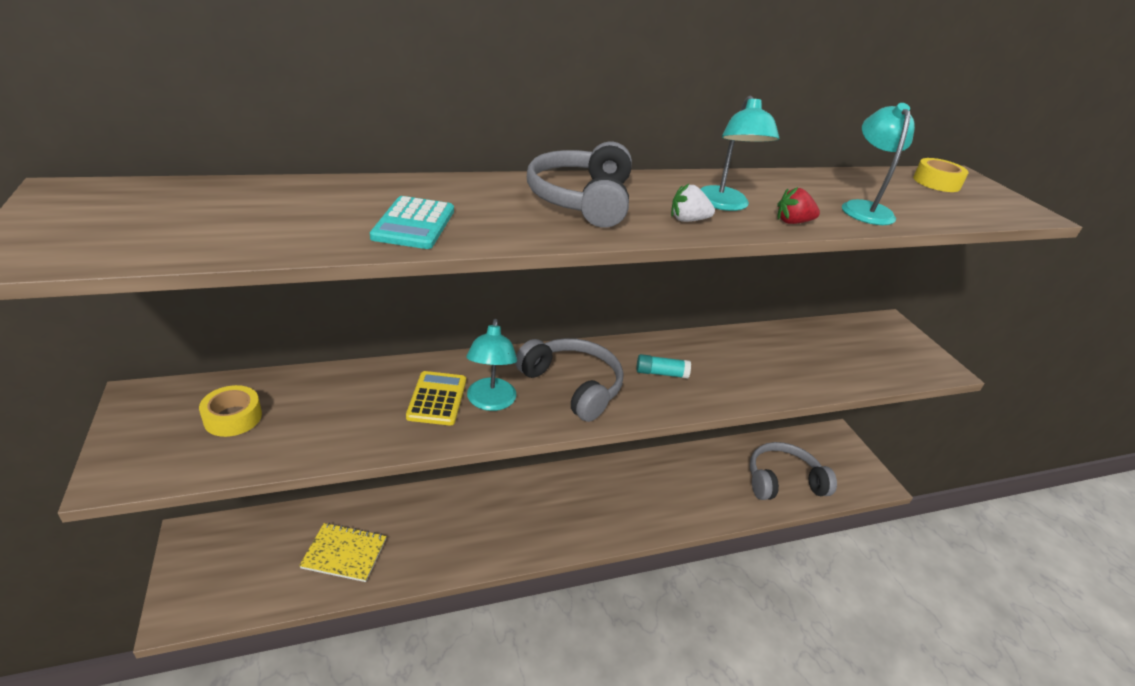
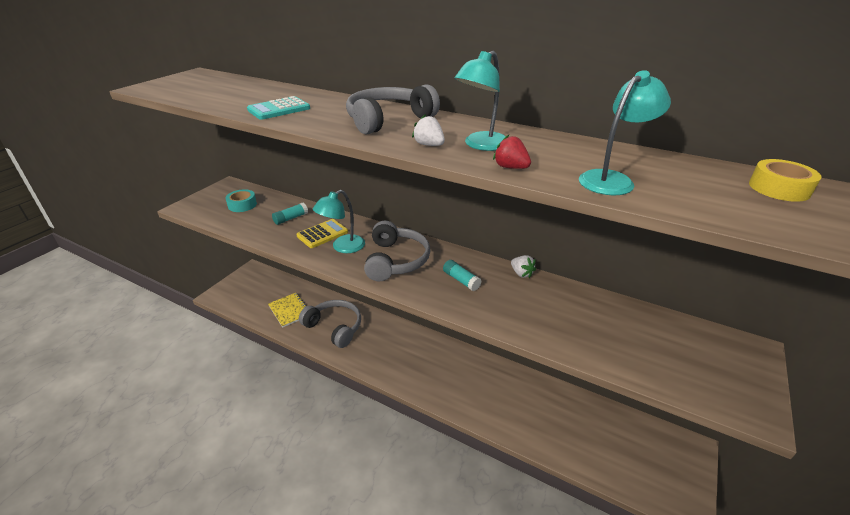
camera: 50 degrees right, 0 degrees up
yellow tape [199,385,262,437] -> turquoise tape [225,189,257,212]
grey headphones [750,442,837,500] -> grey headphones moved to [299,300,361,348]
none -> turquoise glue stick [272,203,308,225]
none -> white strawberry [511,255,536,278]

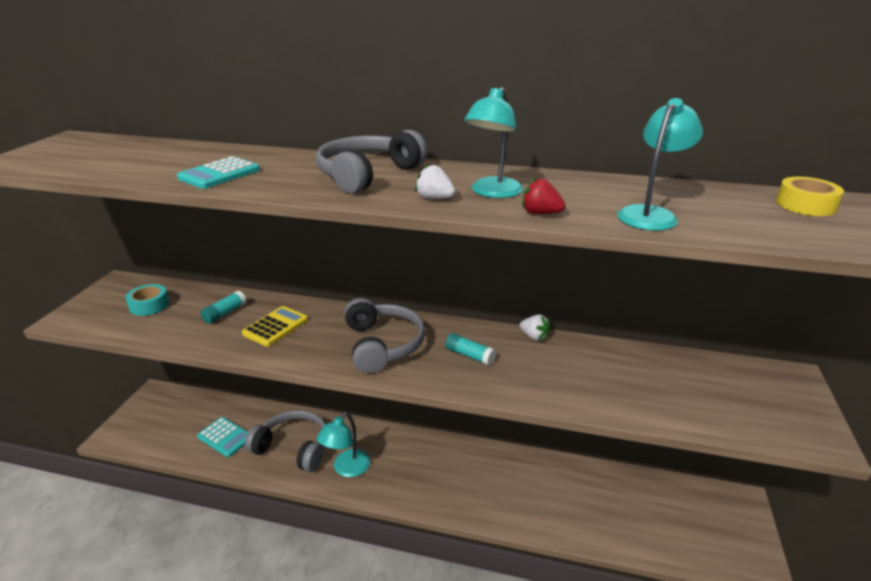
camera: 15 degrees left, 5 degrees down
yellow notebook [268,293,307,328] -> turquoise calculator [197,417,248,457]
turquoise lamp [313,190,365,253] -> turquoise lamp moved to [317,412,370,477]

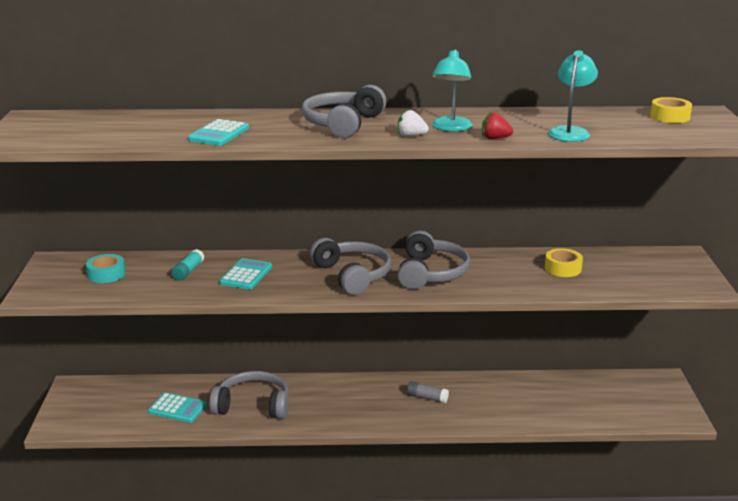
camera: 15 degrees left, 5 degrees down
yellow calculator [242,306,308,347] -> turquoise calculator [219,258,272,289]
turquoise lamp [317,412,370,477] -> none
turquoise glue stick [445,333,496,366] -> grey headphones [398,231,470,290]
white strawberry [520,314,550,341] -> none
none -> grey glue stick [407,381,449,403]
none -> yellow tape [545,248,583,277]

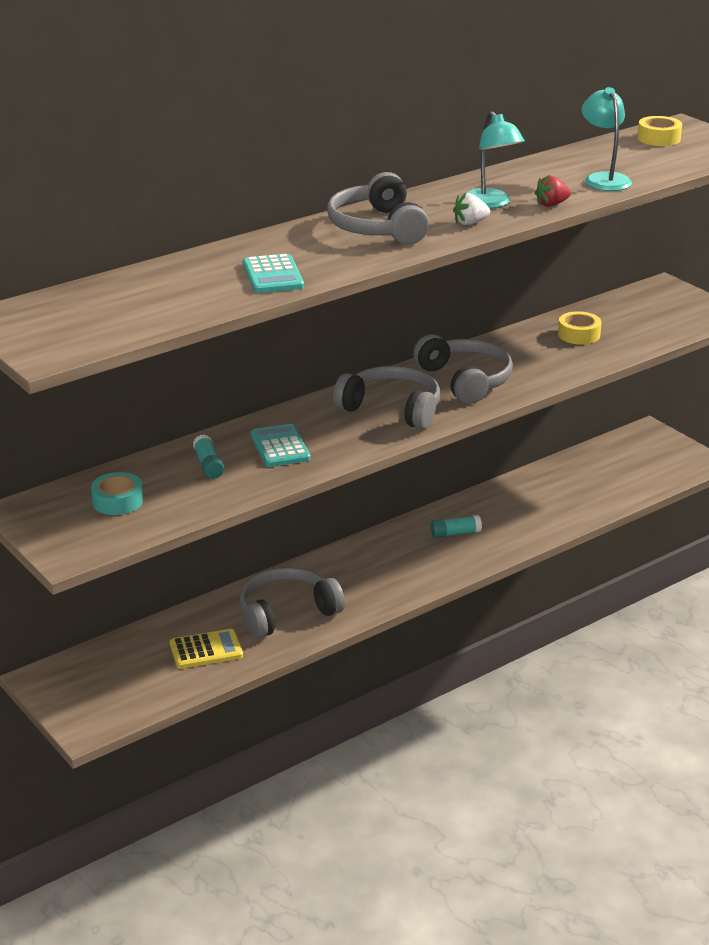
camera: 35 degrees left, 5 degrees up
turquoise calculator [148,393,207,423] -> yellow calculator [170,629,243,669]
grey glue stick [407,381,449,403] -> turquoise glue stick [431,515,482,538]

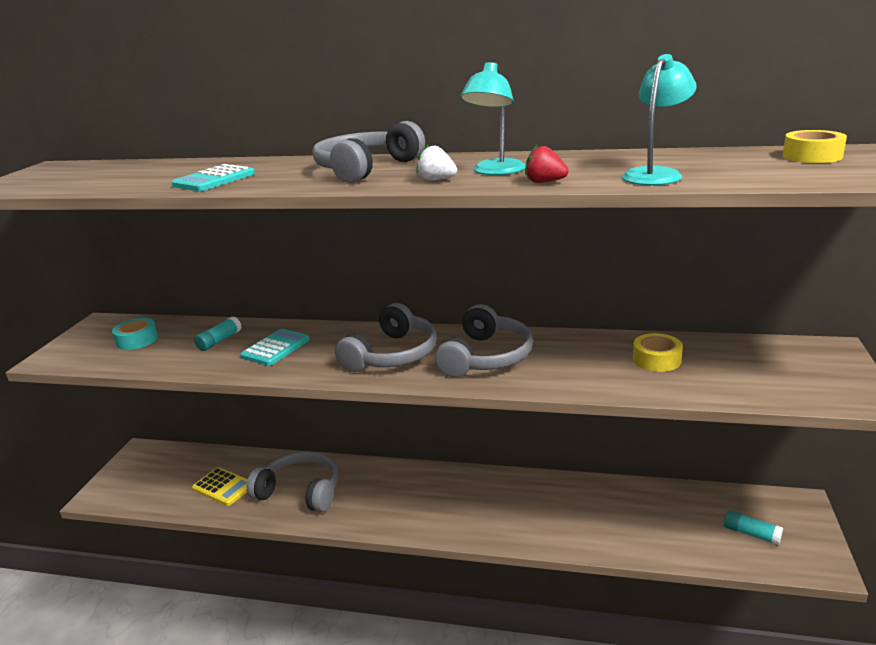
camera: 50 degrees right, 5 degrees down
grey headphones [333,366,440,429] -> grey headphones turned 45 degrees clockwise [335,303,437,372]
turquoise glue stick [431,515,482,538] -> turquoise glue stick moved to [724,510,783,545]

